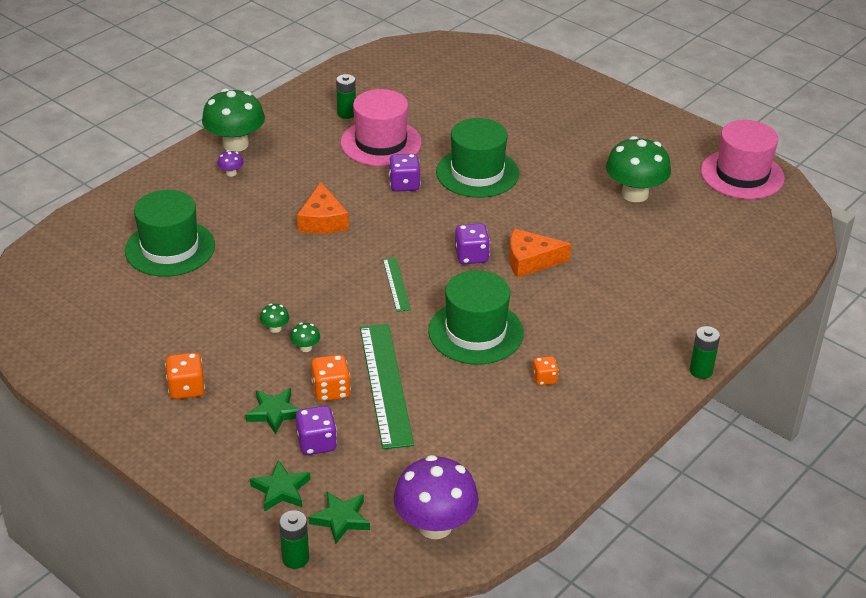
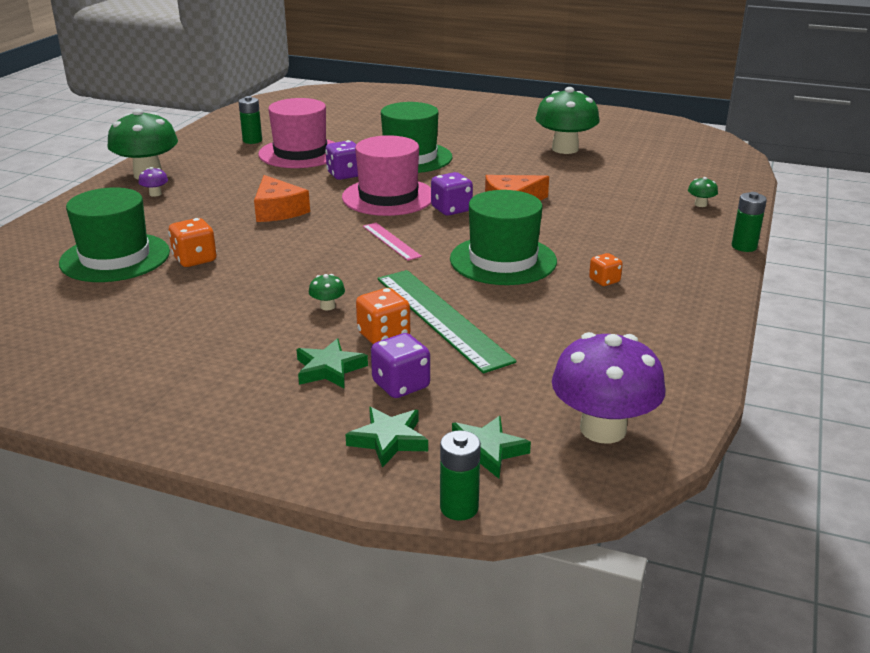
camera: 20 degrees left, 10 degrees down
orange dice [165,353,205,399] -> orange dice moved to [168,218,217,267]
green mushroom [260,304,289,333] -> green mushroom moved to [688,177,718,207]
green ruler [383,258,411,312] -> pink ruler [363,223,422,261]
pink hat [701,120,785,199] -> pink hat moved to [342,135,432,216]

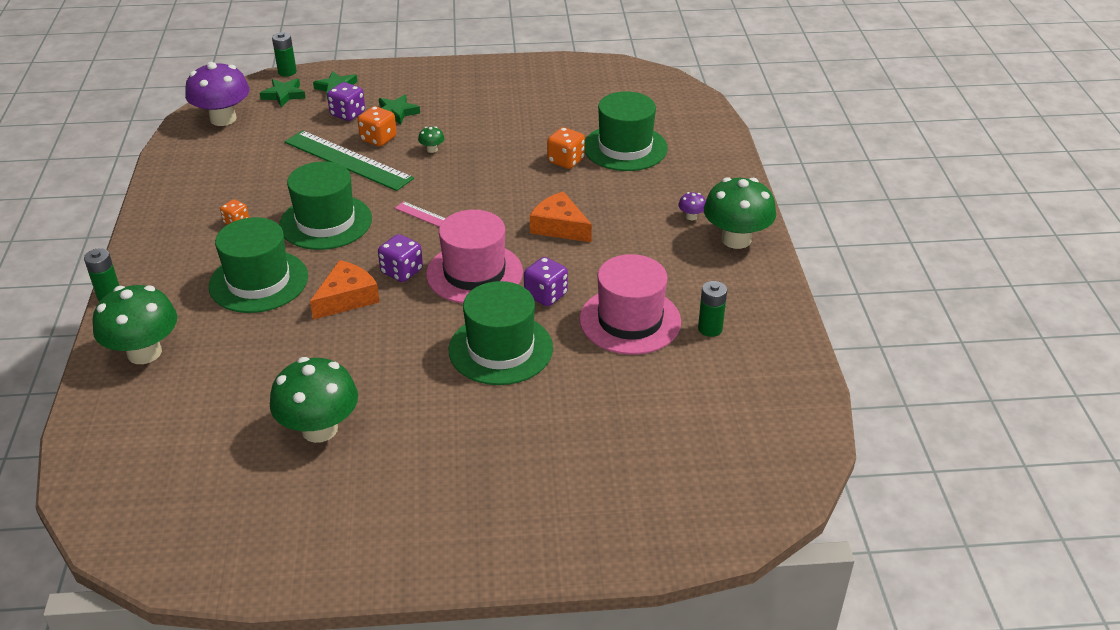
camera: 155 degrees right, 10 degrees up
green mushroom [688,177,718,207] -> green mushroom [92,285,177,364], size x2.46
none -> green hat [209,217,308,313]

